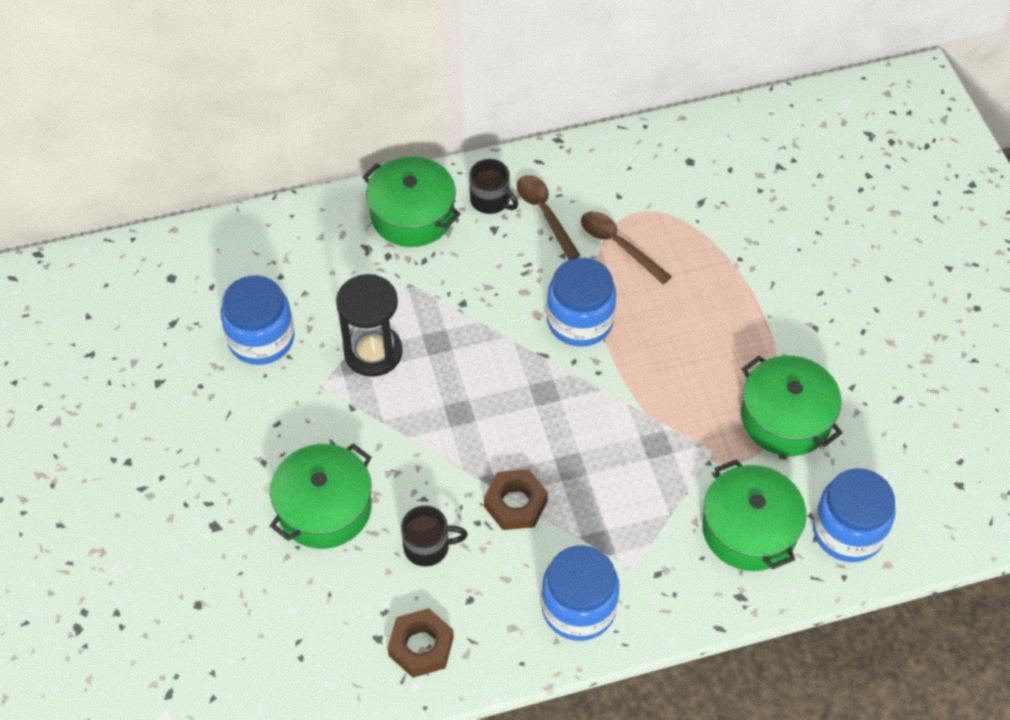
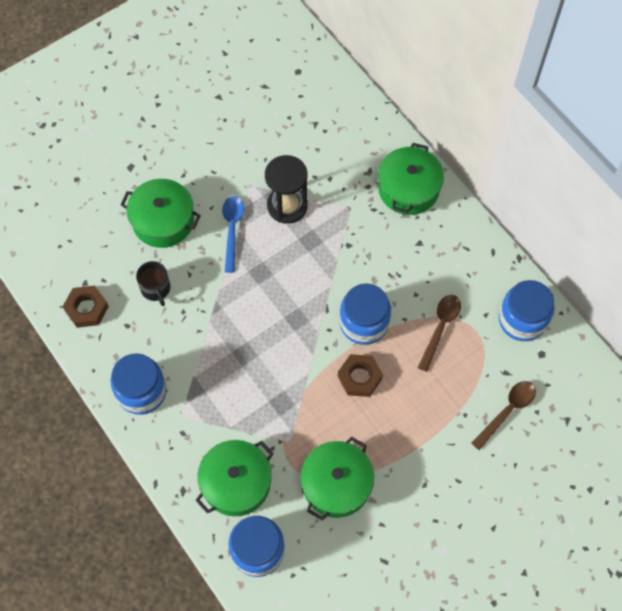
camera: 70 degrees right, 10 degrees up
blue jar [221,275,294,365] -> blue jar moved to [499,280,554,341]
black mug [469,159,518,214] -> none
brown nut [484,469,548,530] -> brown nut moved to [338,354,383,397]
brown spoon [517,175,581,260] -> brown spoon moved to [471,381,536,450]
none -> blue spoon [222,196,244,273]

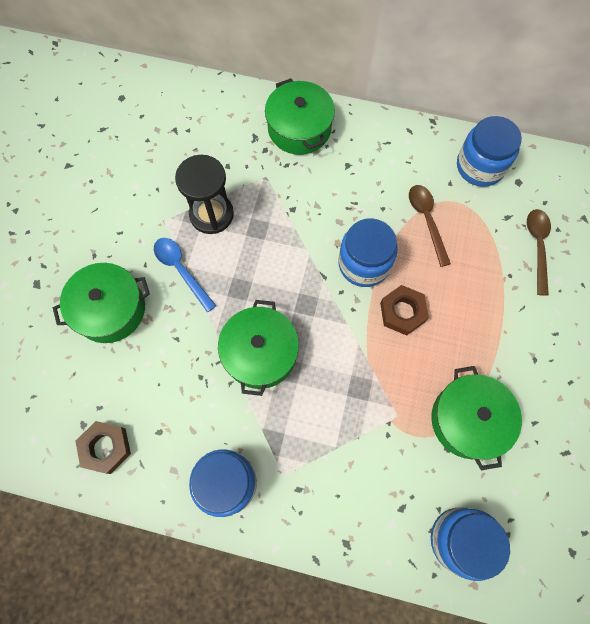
camera: 40 degrees left, 5 degrees up
black mug [136,261,171,306] -> none
green pot [195,440,274,517] -> green pot moved to [218,300,299,396]

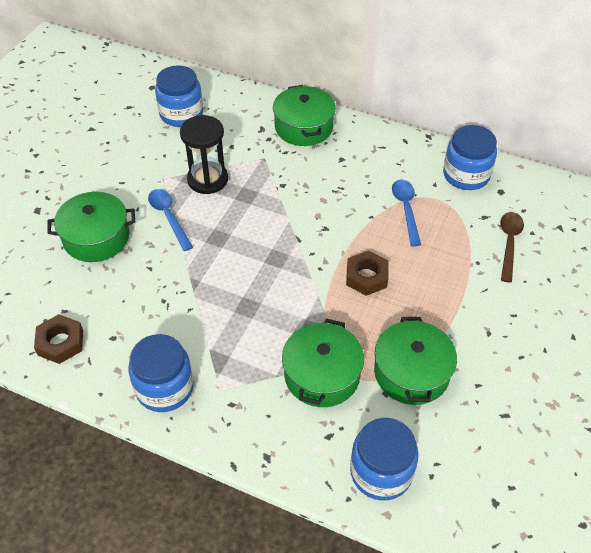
camera: 10 degrees right, 20 degrees down
green pot [218,300,299,396] -> green pot moved to [282,318,364,407]
blue jar [338,218,398,287] -> blue jar moved to [155,65,203,127]
brown spoon [409,185,451,267] -> blue spoon [392,179,421,246]

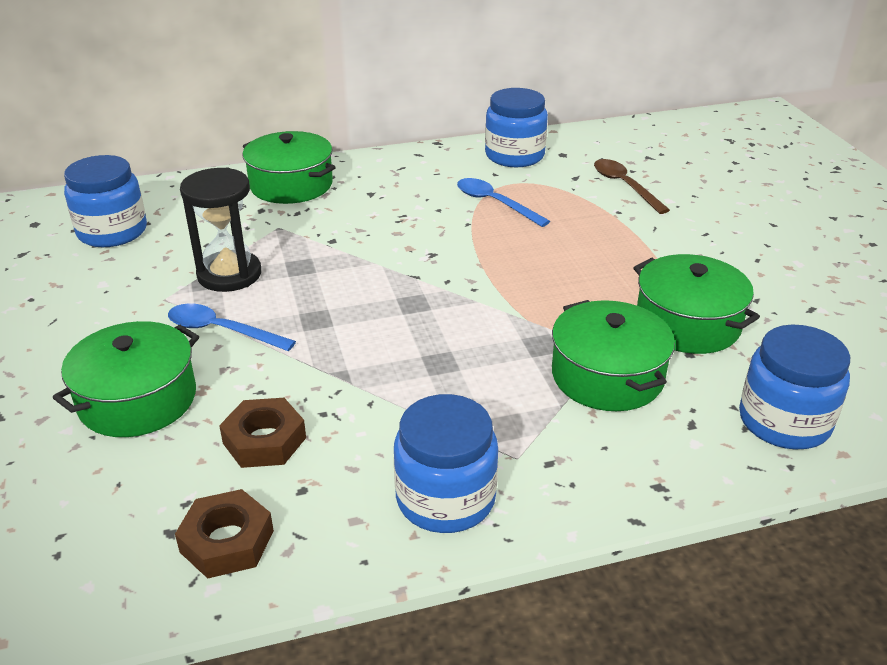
camera: 40 degrees left, 15 degrees down
brown nut [346,251,388,296] -> brown nut moved to [219,398,306,468]

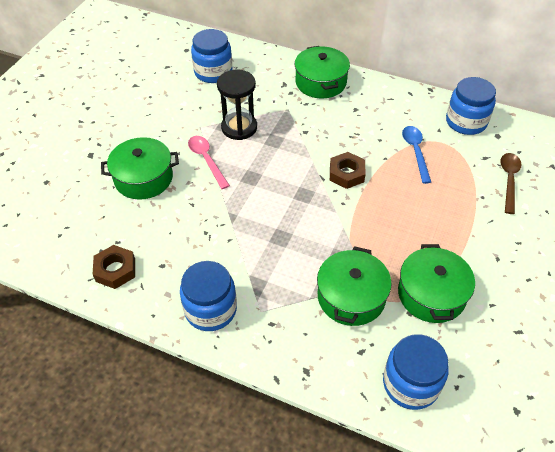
camera: 40 degrees right, 15 degrees up
blue spoon [168,304,296,351] -> pink spoon [188,136,230,189]
brown nut [219,398,306,468] -> brown nut moved to [330,152,366,189]

